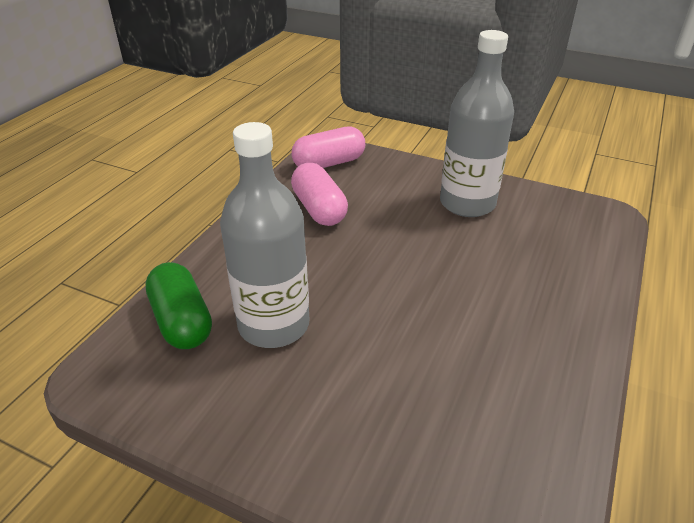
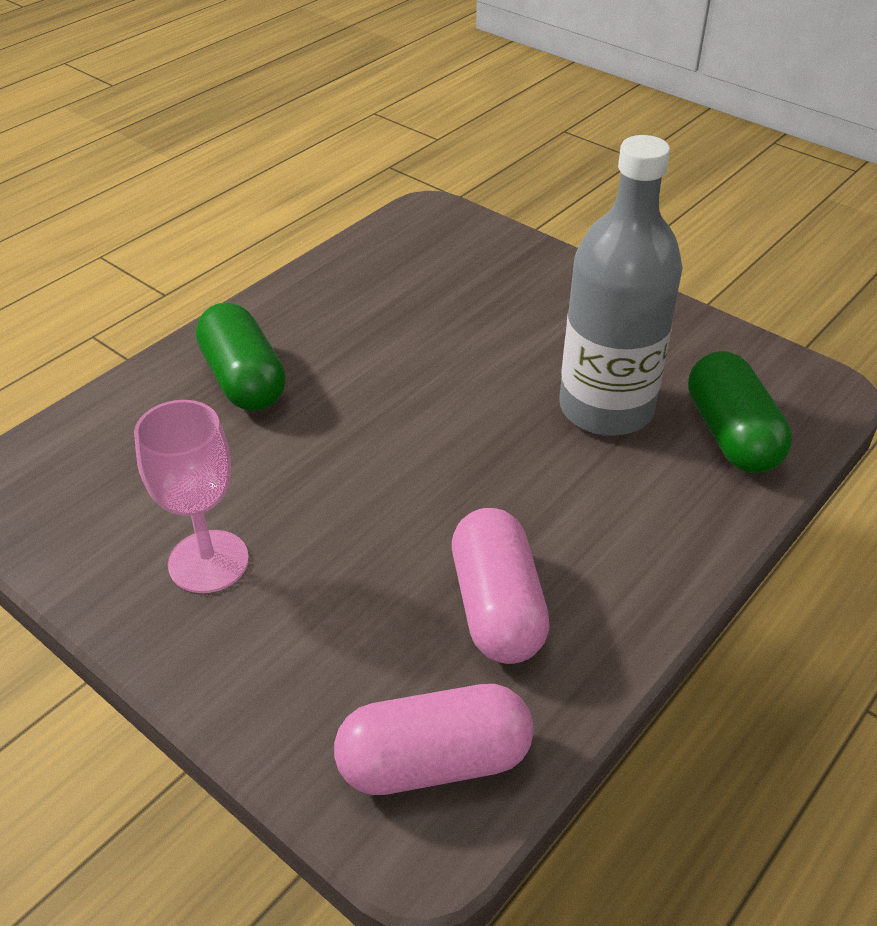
camera: 165 degrees left, 5 degrees up
grey bottle [440,30,514,217] -> pink goblet [134,400,249,593]
none -> green capsule [196,302,286,411]

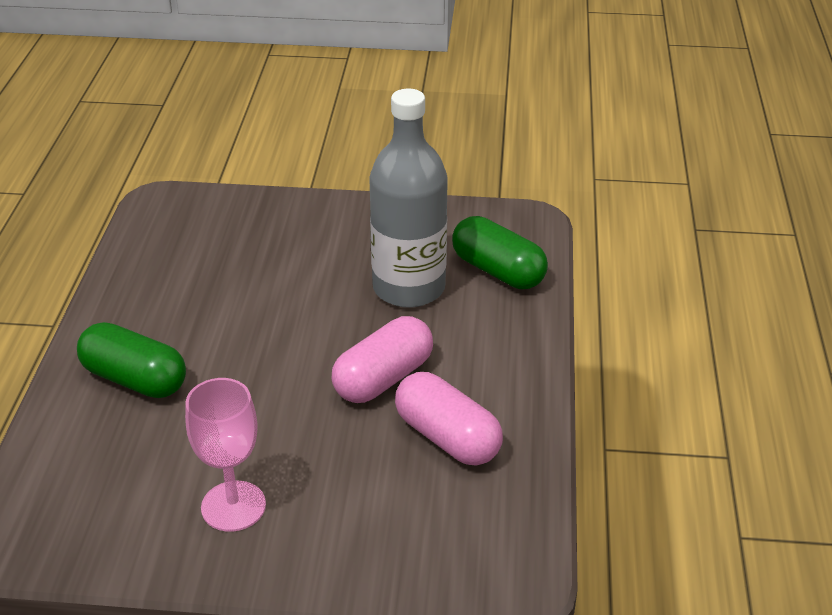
camera: 35 degrees left, 5 degrees down
pink capsule [334,684,534,795] -> pink capsule moved to [332,316,433,403]

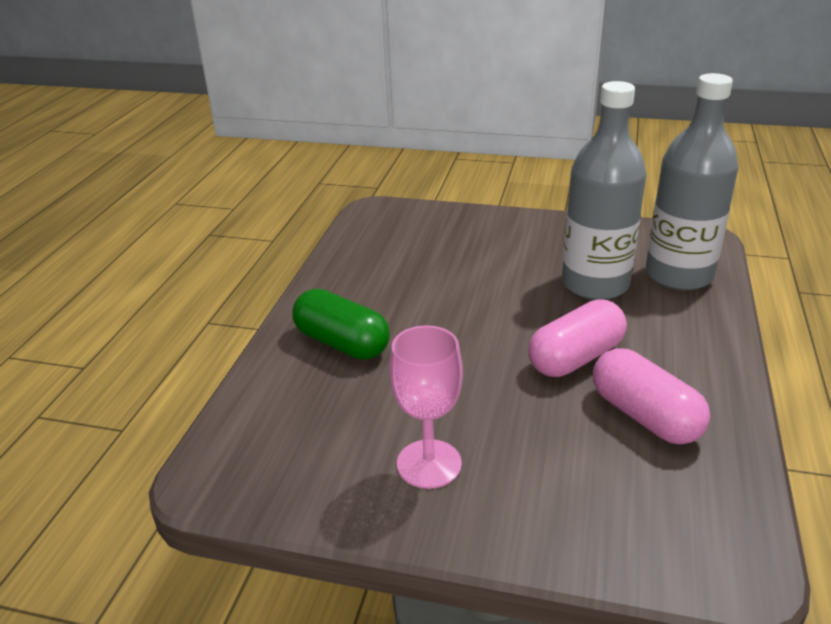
camera: 10 degrees right, 5 degrees down
green capsule [452,216,548,289] -> grey bottle [645,73,738,291]

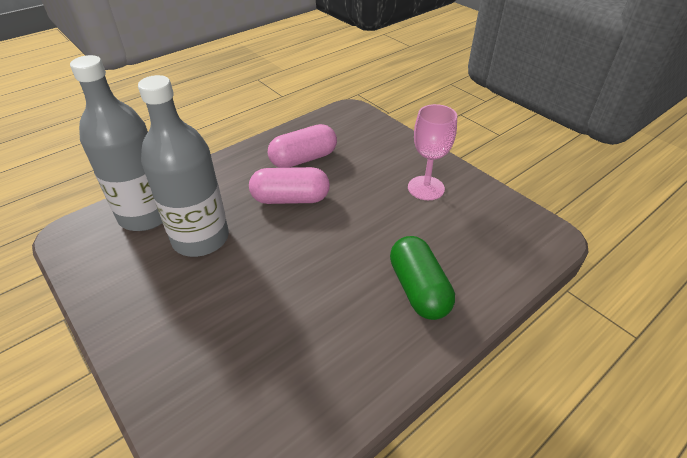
camera: 145 degrees left, 10 degrees up
pink capsule [593,348,710,444] -> pink capsule turned 60 degrees clockwise [268,124,337,168]

